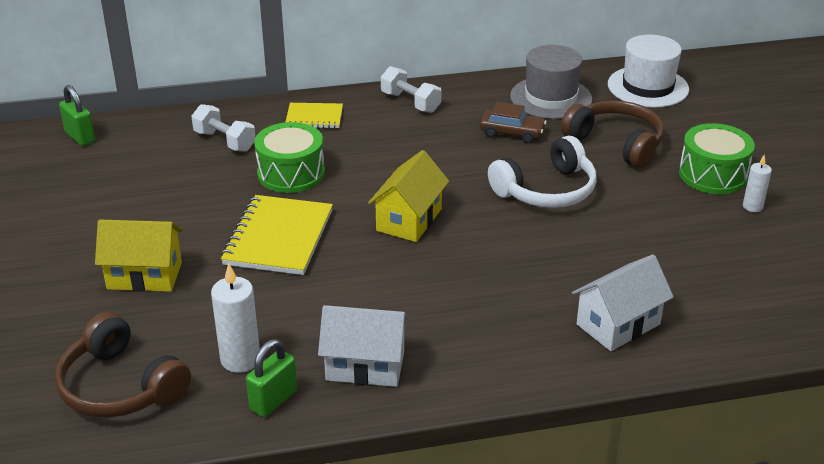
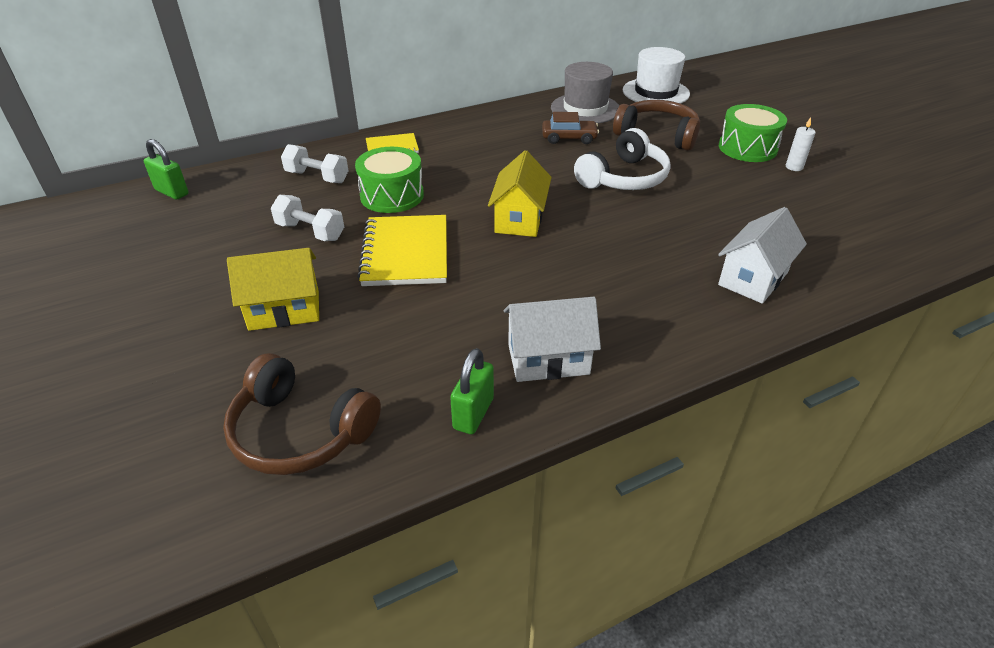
camera: 15 degrees left, 5 degrees up
white candle [211,263,260,373] -> none
white dumbbell [381,66,442,113] -> white dumbbell moved to [271,195,344,241]

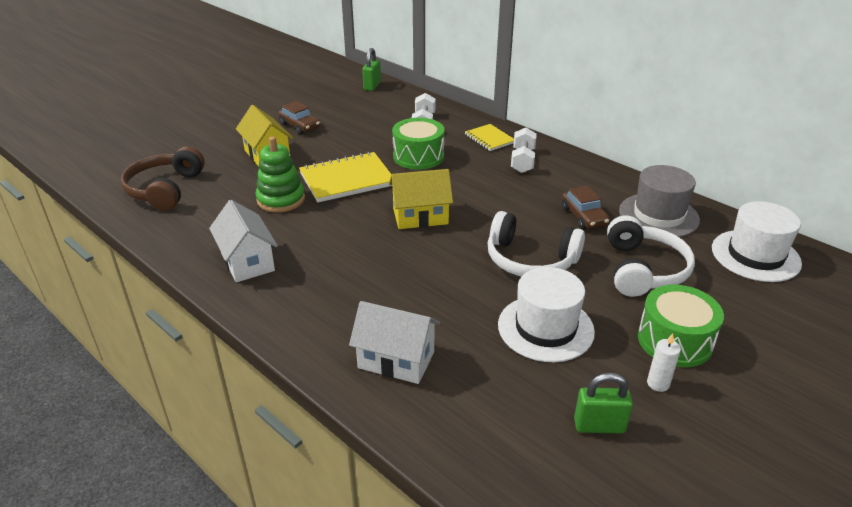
camera: 70 degrees right, 5 degrees down
white dumbbell [271,195,344,241] -> white dumbbell moved to [511,127,537,173]
green padlock [450,348,494,434] -> green padlock moved to [574,373,633,433]
brown headphones [613,100,700,151] -> white headphones [607,215,695,297]
none -> green stacking toy [256,136,305,213]
none -> brown car [278,101,320,134]
none -> white hat [498,267,595,362]

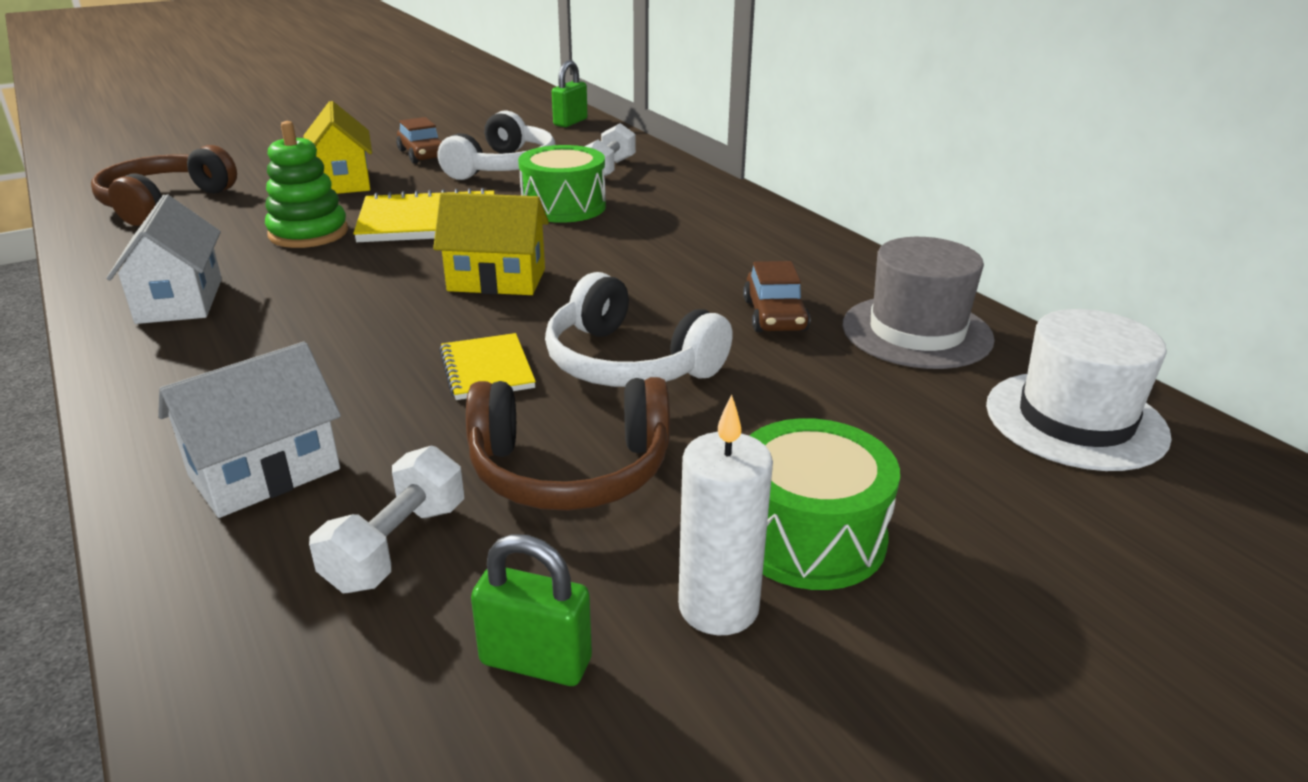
camera: 15 degrees right, 5 degrees down
white house [349,301,440,384] -> white house turned 75 degrees counterclockwise [158,342,341,518]
yellow notebook [465,124,514,151] -> yellow notebook moved to [439,333,536,400]
white hat [498,267,595,362] -> brown headphones [466,377,670,511]
white dumbbell [511,127,537,173] -> white dumbbell moved to [309,446,464,593]
white headphones [607,215,695,297] -> white headphones moved to [438,111,556,180]
white candle [647,333,681,392] -> white candle [678,394,773,635], size x1.67

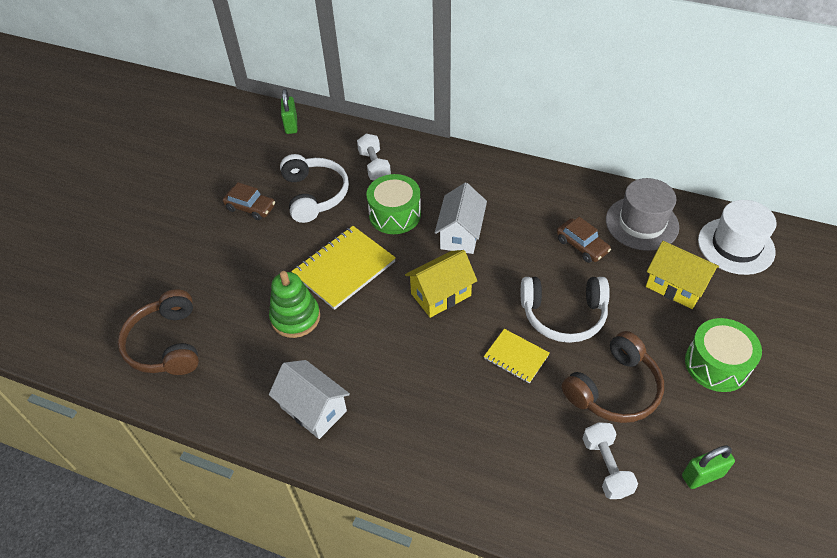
camera: 35 degrees left, 20 degrees up
white house [158,342,341,518] -> white house moved to [435,182,487,254]
yellow house [304,101,372,194] -> yellow house moved to [646,241,719,309]
white candle [678,394,773,635] -> none

